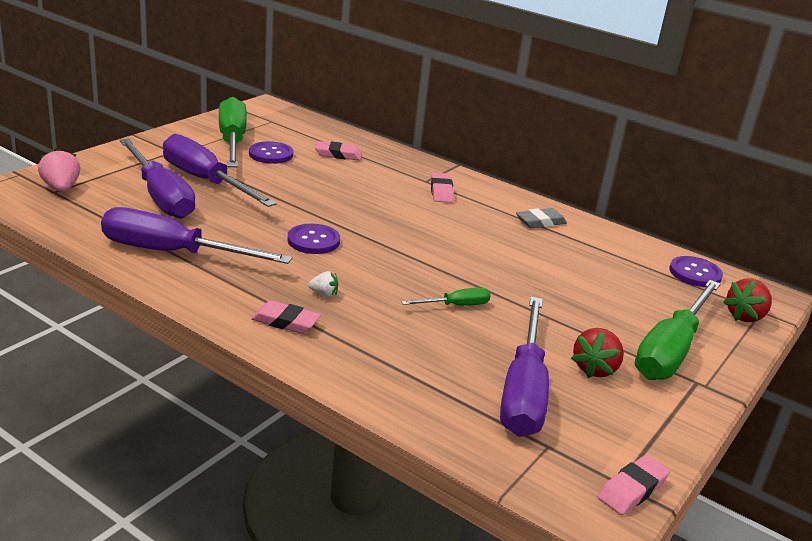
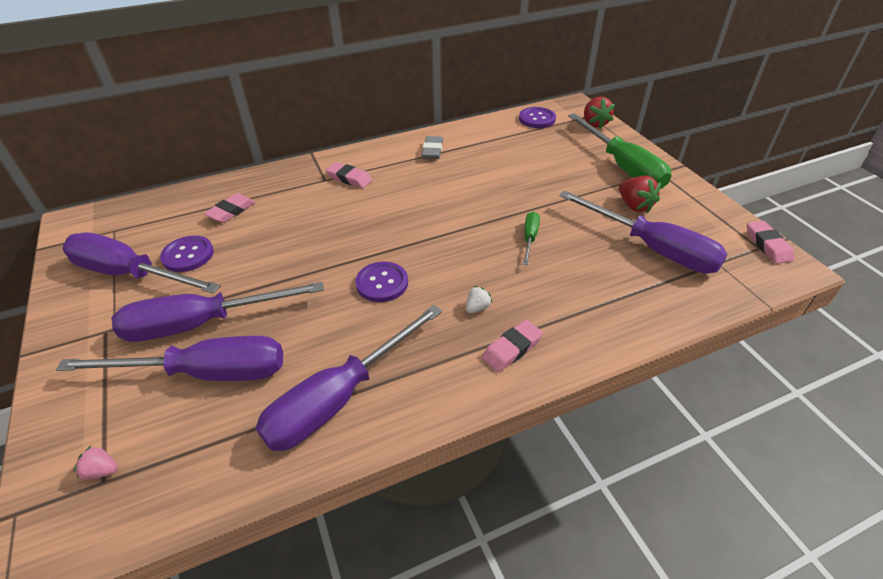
camera: 55 degrees left, 15 degrees up
pink strawberry [38,148,80,192] -> pink strawberry [74,446,118,480], size x0.56
green screwdriver [219,97,247,167] -> purple screwdriver [63,233,221,294]

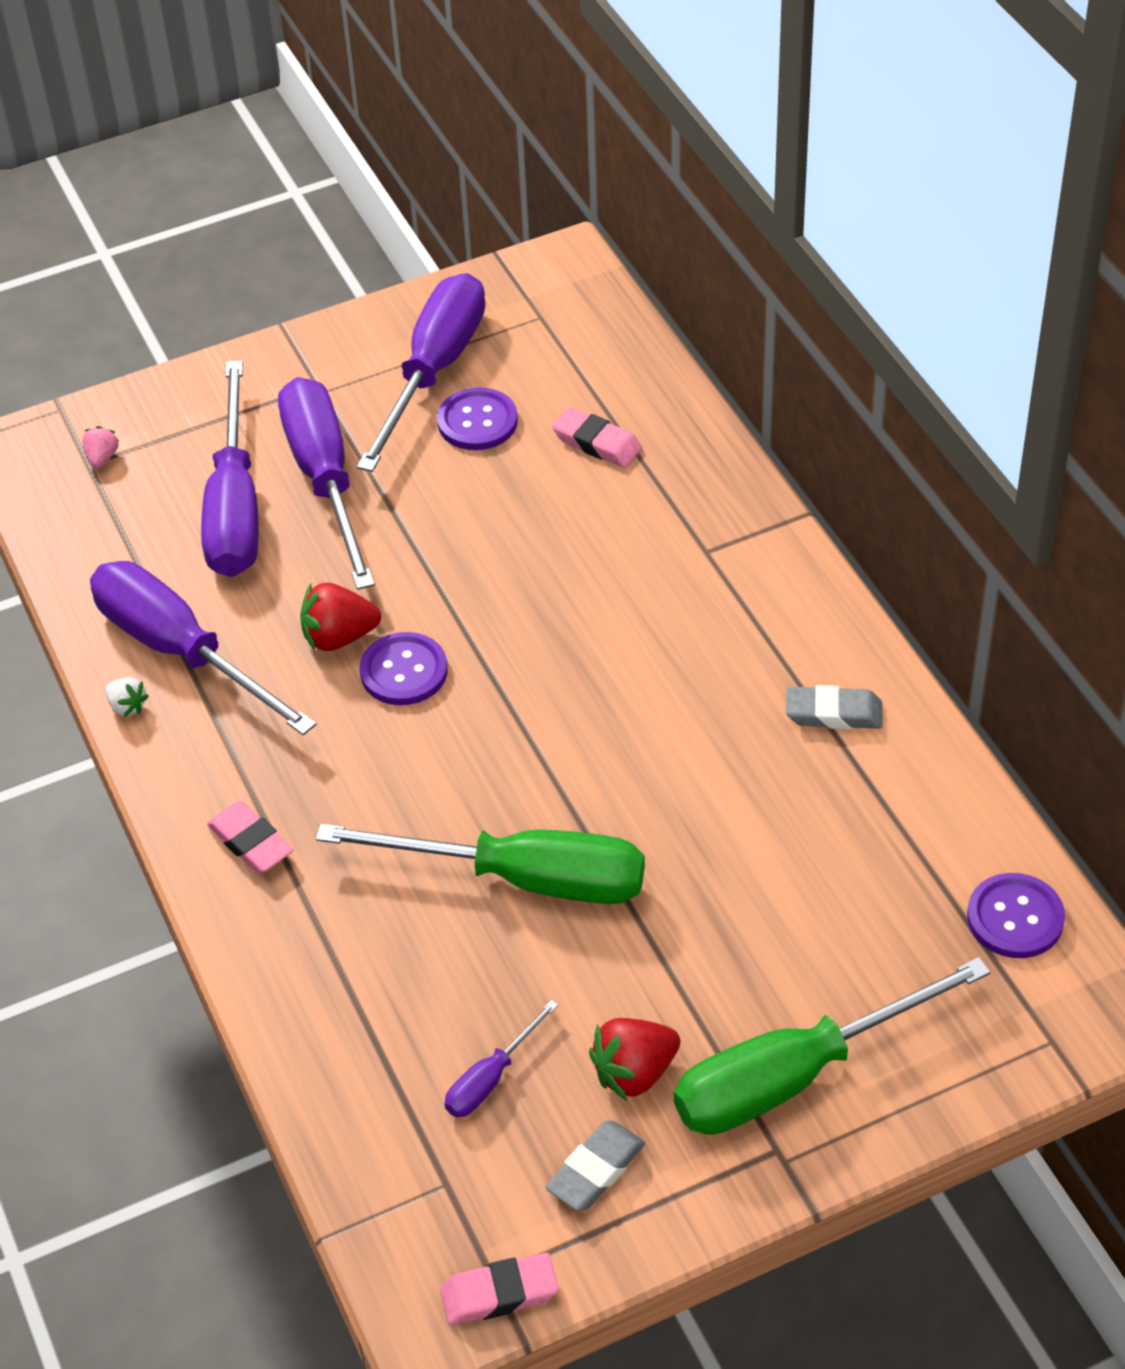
camera: 90 degrees right, 5 degrees up
pink eraser [326,162,372,188] -> none
white strawberry [466,286,492,313] -> white strawberry moved to [105,677,149,717]
green screwdriver [523,212,540,265] -> green screwdriver [316,824,645,904], size x2.19
purple screwdriver [559,190,728,273] -> purple screwdriver [445,1000,558,1117], size x0.46
red strawberry [584,97,615,129] -> red strawberry moved to [300,583,381,651]
none -> grey eraser [545,1121,645,1211]

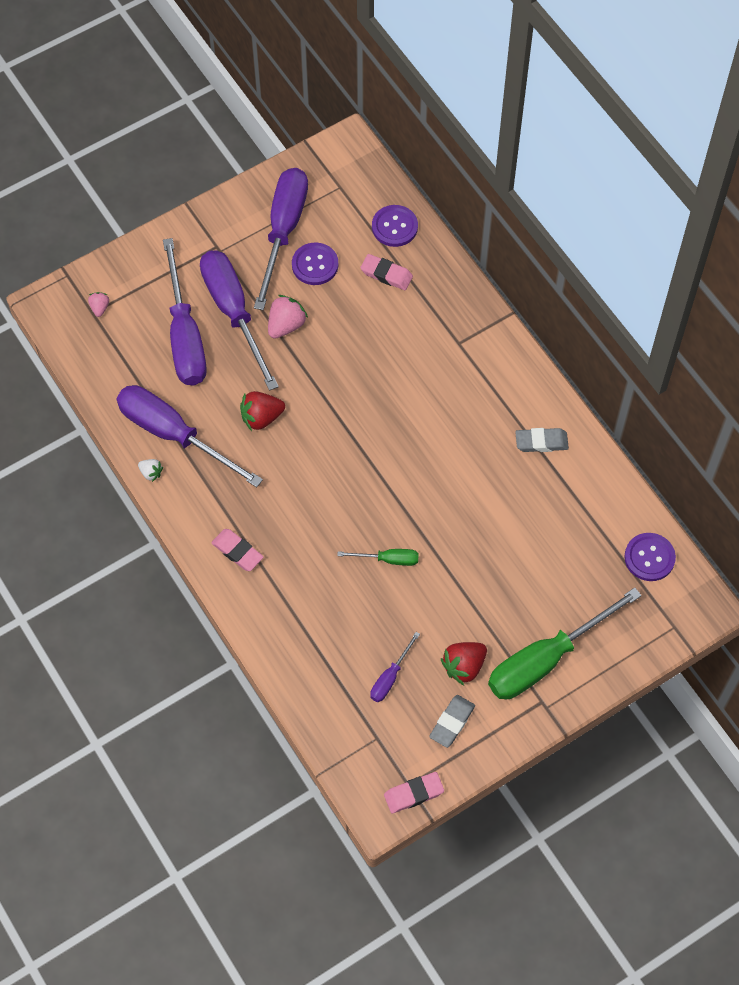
camera: 10 degrees left, 15 degrees up
green screwdriver [316,824,645,904] -> green screwdriver [337,549,419,566], size x0.46
purple button [360,632,448,705] -> purple button moved to [372,205,418,247]
none -> pink strawberry [268,295,308,339]

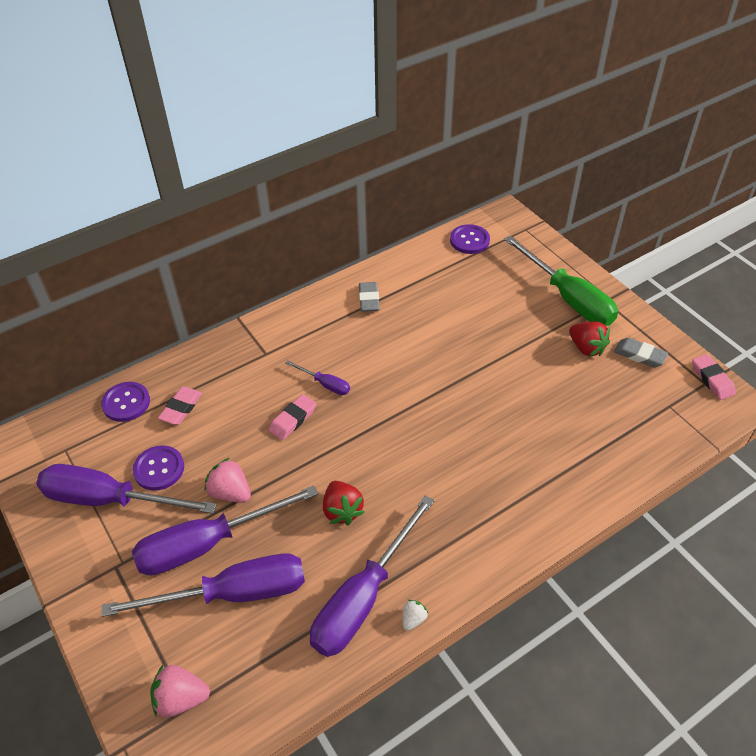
camera: 90 degrees left, 15 degrees down
pink strawberry [88,292,109,317] -> pink strawberry [150,665,210,717], size x1.78
pink eraser [211,529,264,571] -> pink eraser moved to [269,394,316,440]
green screwdriver [337,549,419,566] -> none
purple screwdriver [370,632,420,702] -> purple screwdriver moved to [286,360,350,395]

